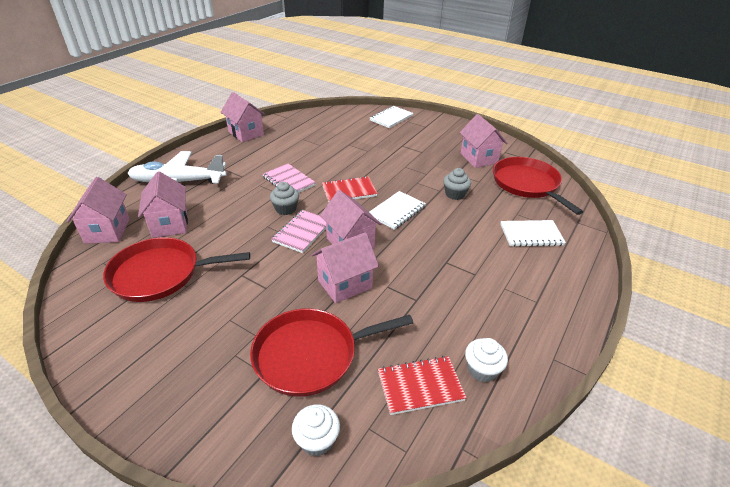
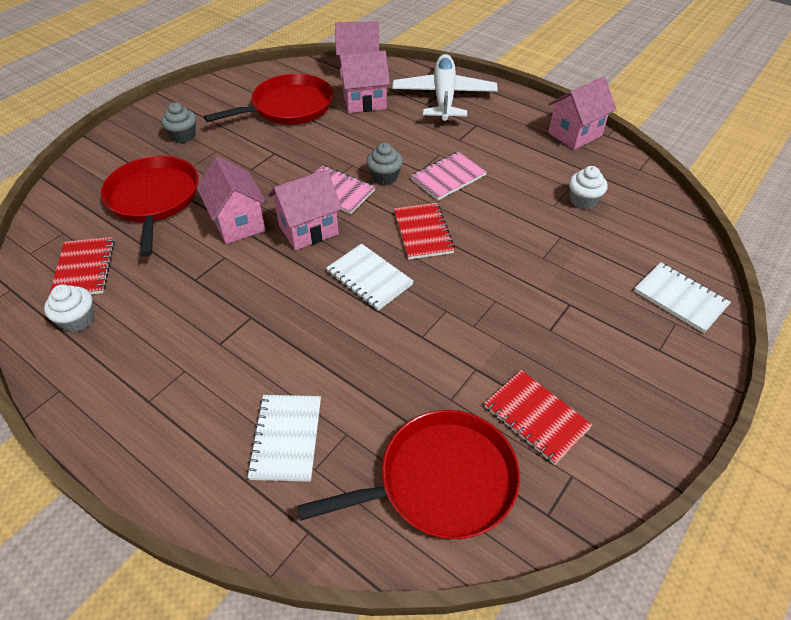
camera: 95 degrees right, 10 degrees up
red pan [103,237,250,302] -> red pan turned 60 degrees clockwise [204,74,333,125]
white cupcake [292,404,340,456] -> white cupcake moved to [569,166,608,209]
grey cupcake [443,168,471,200] -> grey cupcake moved to [161,103,196,143]
pink house [459,114,507,168] -> red notebook [484,370,593,465]

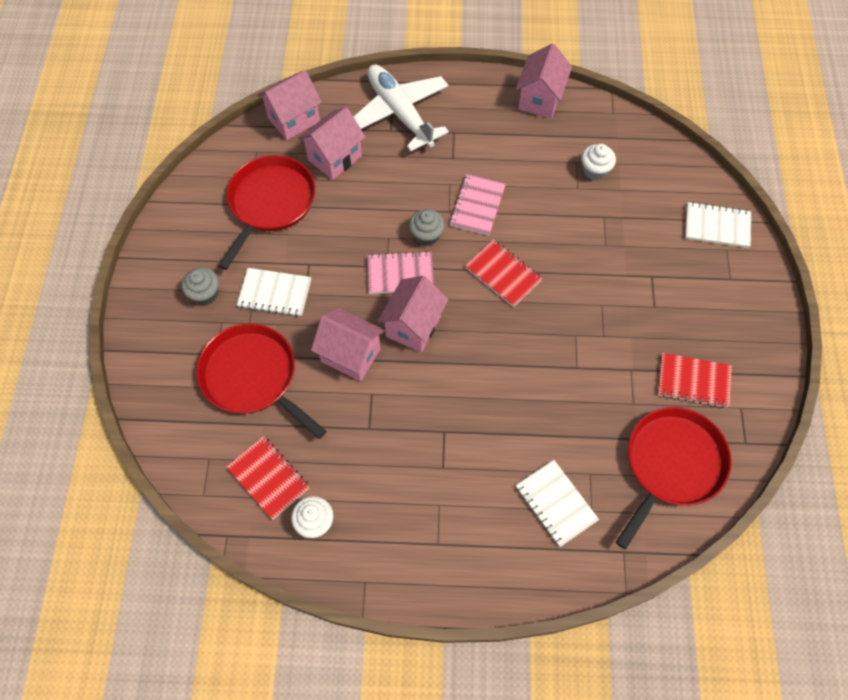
camera: 35 degrees left, 15 degrees up
white notebook [326,243,414,311] -> white notebook moved to [237,268,311,317]

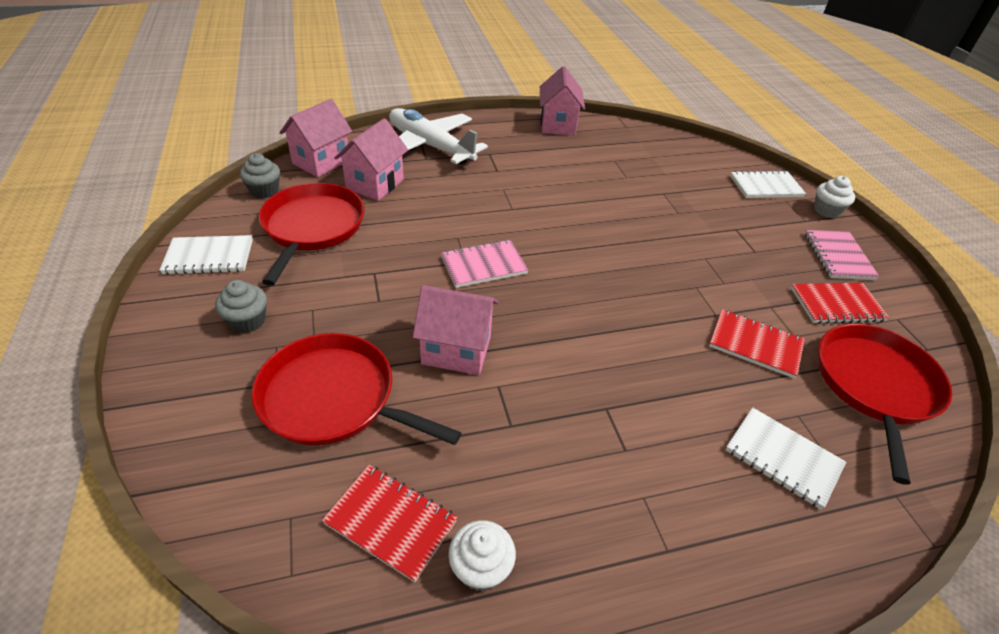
camera: 20 degrees left, 20 degrees down
white notebook [237,268,311,317] -> white notebook moved to [159,235,253,275]
pink house [378,276,448,352] -> none
grey cupcake [409,209,445,246] -> grey cupcake moved to [240,153,280,198]
pink notebook [449,174,506,236] -> pink notebook moved to [805,229,879,280]
red notebook [465,240,542,307] -> red notebook moved to [709,309,805,378]
white cupcake [581,144,616,180] -> white cupcake moved to [814,176,855,218]

